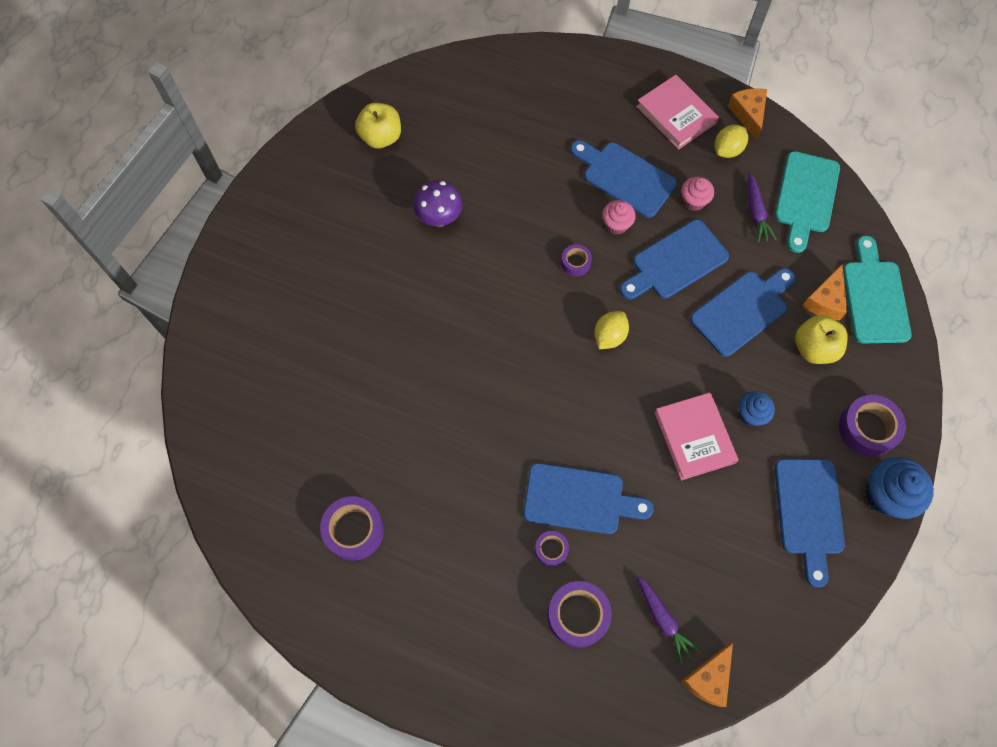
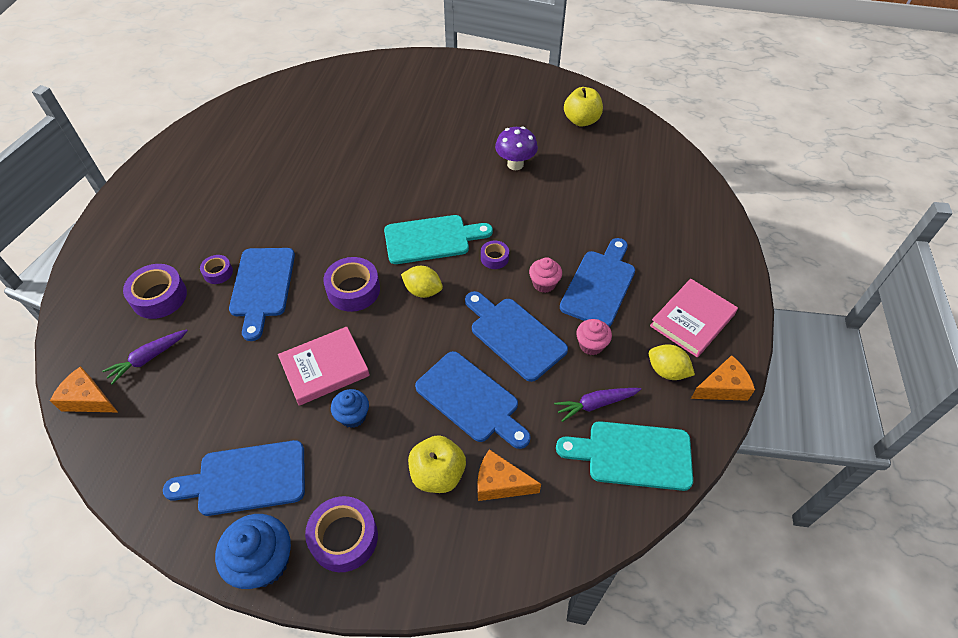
camera: 80 degrees right, 15 degrees down
purple tape [320,496,384,561] -> purple tape moved to [323,257,380,312]
turquoise cutting board [843,236,912,343] -> turquoise cutting board moved to [384,215,493,264]

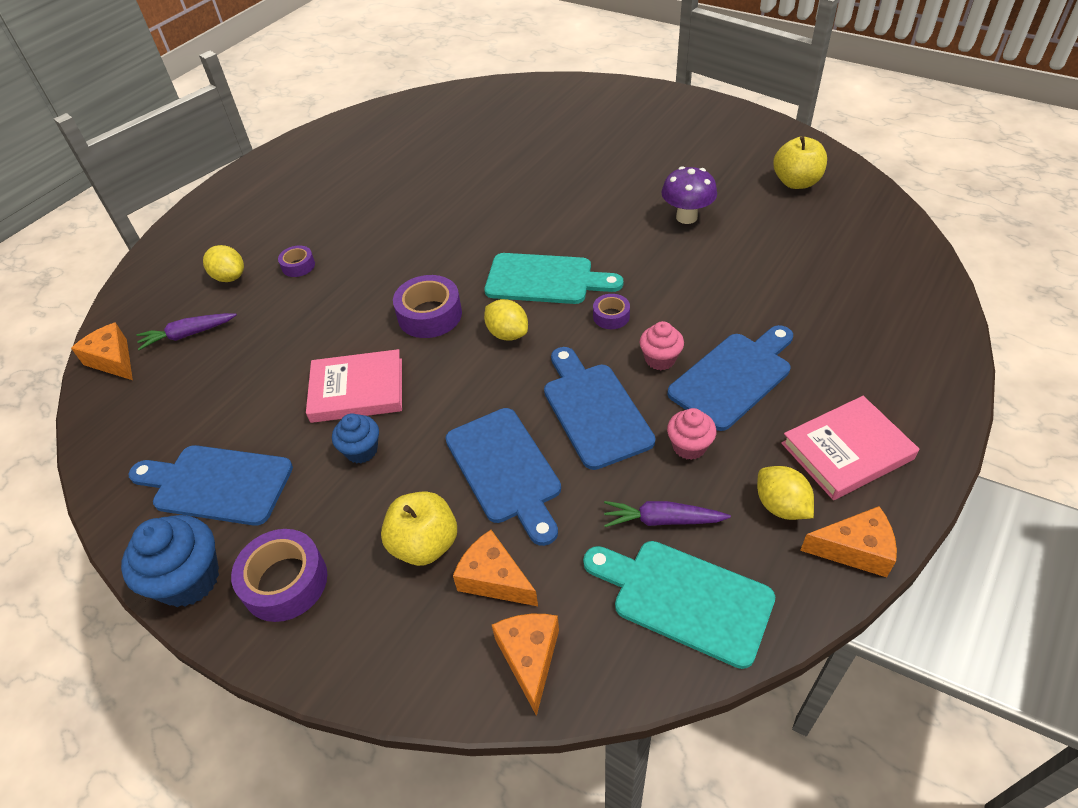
camera: 25 degrees right, 5 degrees down
purple tape [123,264,187,319] -> yellow lemon [203,245,244,282]
blue cutting board [229,248,295,341] -> none
none -> orange cheese [492,614,559,716]

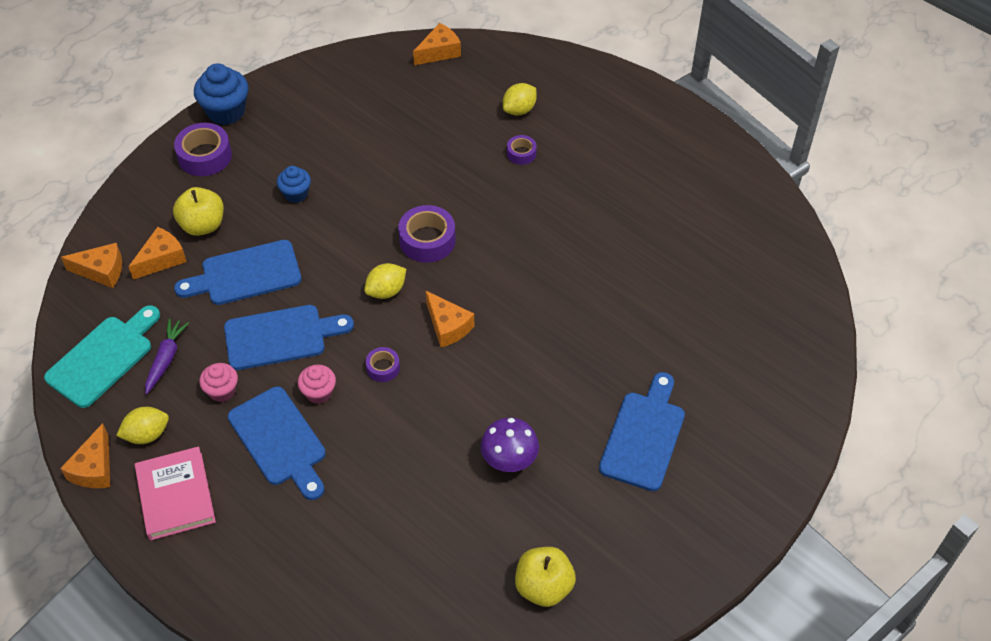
camera: 95 degrees right, 5 degrees up
blue cutting board [129,445,293,526] -> blue cutting board moved to [599,372,685,491]
purple carrot [137,313,237,350] -> none
pink book [306,349,402,423] -> none
turquoise cutting board [484,253,623,304] -> orange cheese [425,290,474,347]

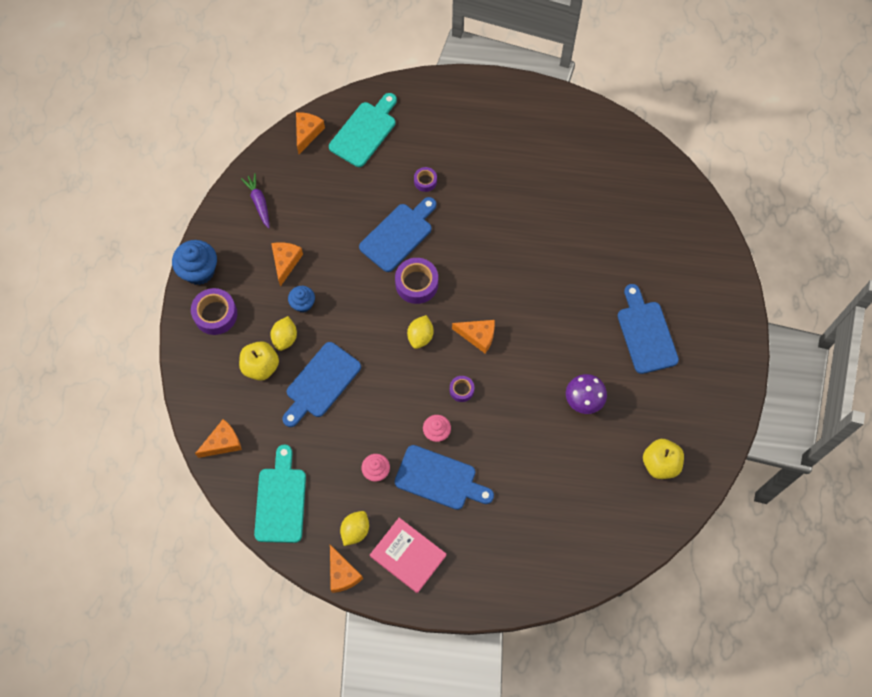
camera: 35 degrees left, 15 degrees up
orange cheese [128,227,187,280] -> orange cheese moved to [271,242,303,287]
purple carrot [145,318,189,394] -> purple carrot moved to [241,173,270,228]
blue cutting board [224,305,354,370] -> blue cutting board moved to [359,197,436,272]
yellow lemon [503,83,537,116] -> yellow lemon moved to [271,316,297,351]
none -> turquoise cutting board [329,93,397,167]

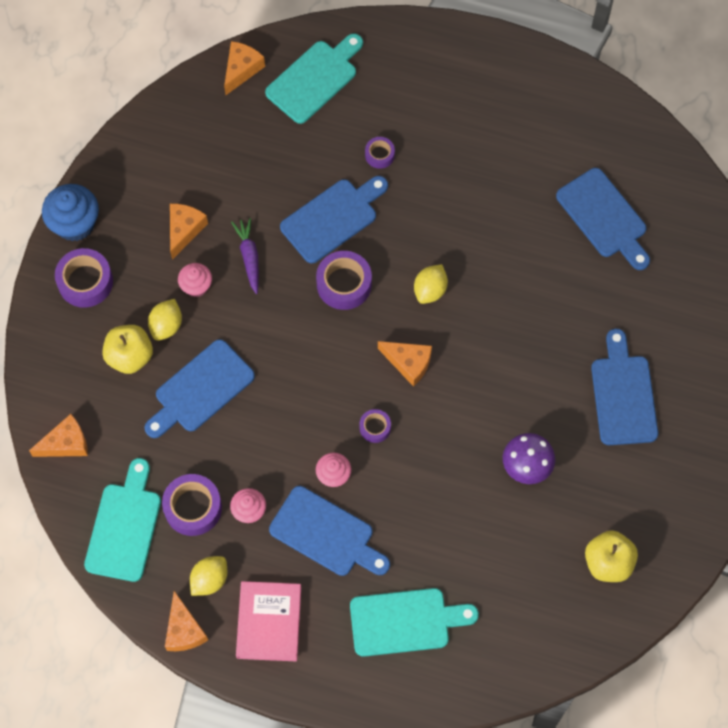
camera: 10 degrees right, 0 degrees up
purple carrot [241,173,270,228] -> purple carrot moved to [231,218,259,294]
blue cupcake [288,286,315,312] -> pink cupcake [178,263,212,297]
pink book [370,518,446,593] -> pink book turned 45 degrees clockwise [236,581,301,661]
yellow lemon [407,315,433,349] -> yellow lemon moved to [414,264,448,304]
none -> purple tape [162,474,222,536]
none -> turquoise cutting board [350,588,479,657]
none -> blue cutting board [556,168,650,270]

